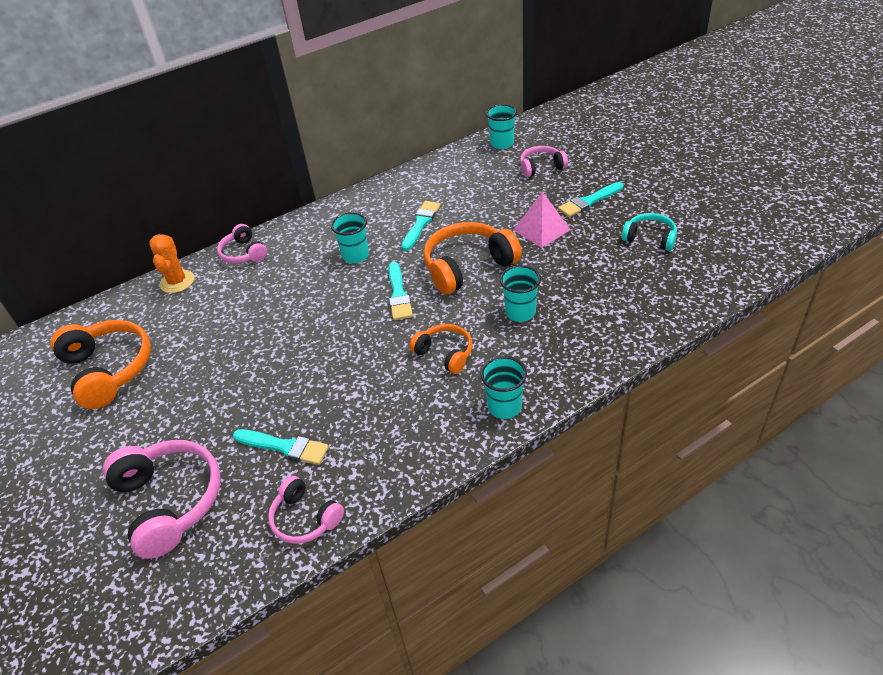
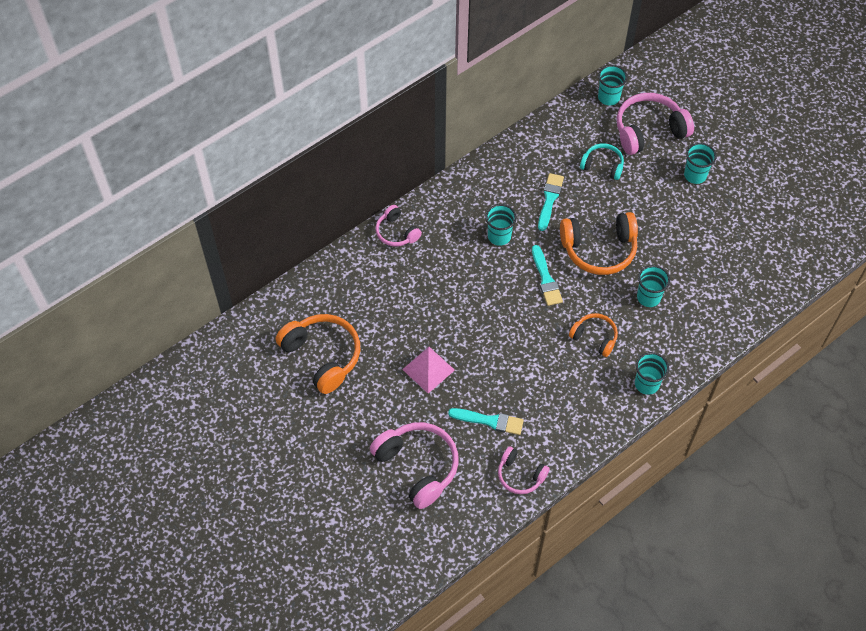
camera: 10 degrees left, 15 degrees up
orange cactus [149,234,194,293] -> none
orange headphones [423,222,522,295] -> orange headphones turned 150 degrees counterclockwise [560,212,638,275]
pink pyramid [514,192,571,248] -> pink pyramid moved to [402,347,455,393]
pink headphones [520,146,568,177] -> pink headphones [617,93,694,155], size x1.74
turquoise brush [558,182,623,217] -> turquoise cup [684,143,717,184]
turquoise headphones [622,213,677,251] -> turquoise headphones moved to [580,143,624,180]

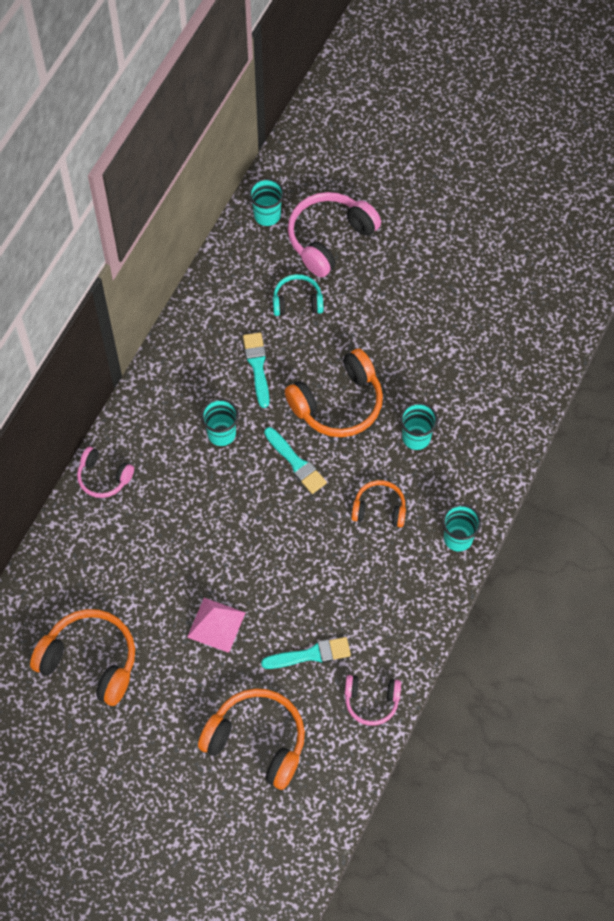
camera: 25 degrees left, 5 degrees up
pink headphones [370,422,459,509] -> orange headphones [198,688,305,790]
turquoise cup [684,143,717,184] -> none

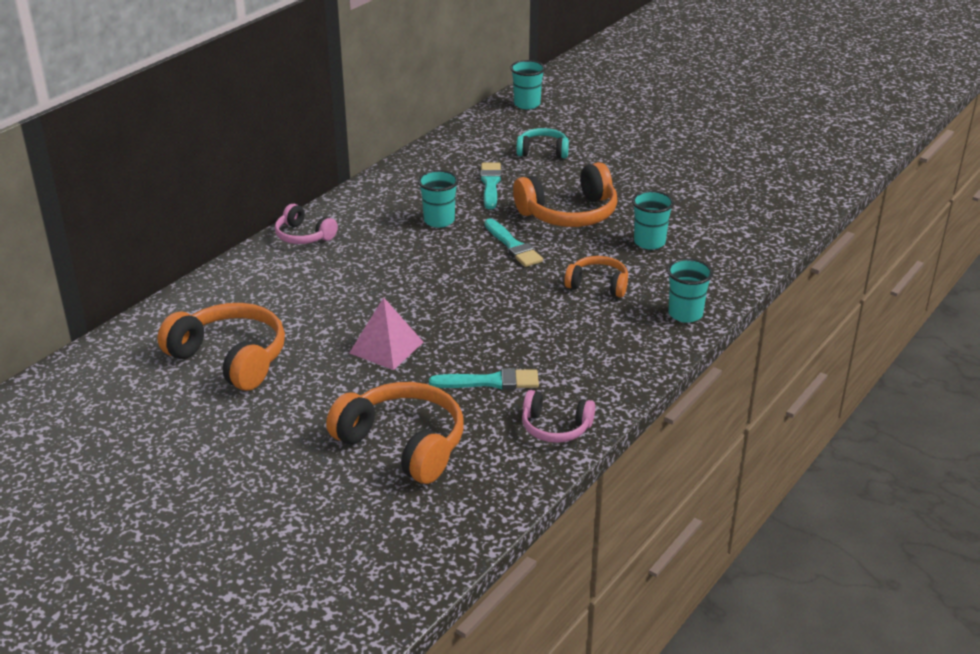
camera: 10 degrees right, 30 degrees down
pink headphones [288,192,381,277] -> none

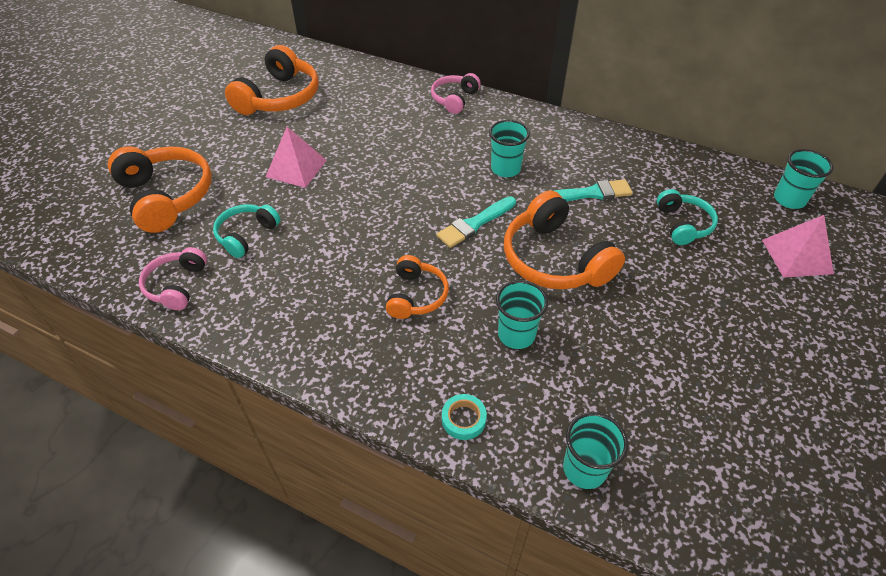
camera: 80 degrees right, 15 degrees up
orange headphones [326,382,464,484] -> orange headphones turned 60 degrees counterclockwise [108,146,212,233]
turquoise brush [429,368,539,390] -> turquoise headphones [213,204,281,258]
turquoise cup [667,258,713,323] -> turquoise cup moved to [563,412,628,489]
none -> turquoise tape [442,394,487,440]
none -> pink pyramid [762,215,834,278]

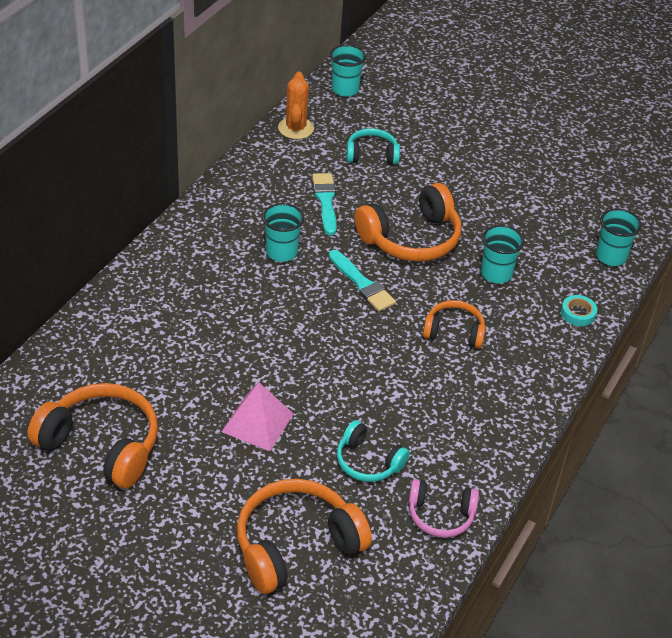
camera: 90 degrees left, 5 degrees down
pink headphones [431,73,481,114] -> none
pink pyramid [762,215,834,278] -> none
none -> orange cactus [278,72,314,139]

